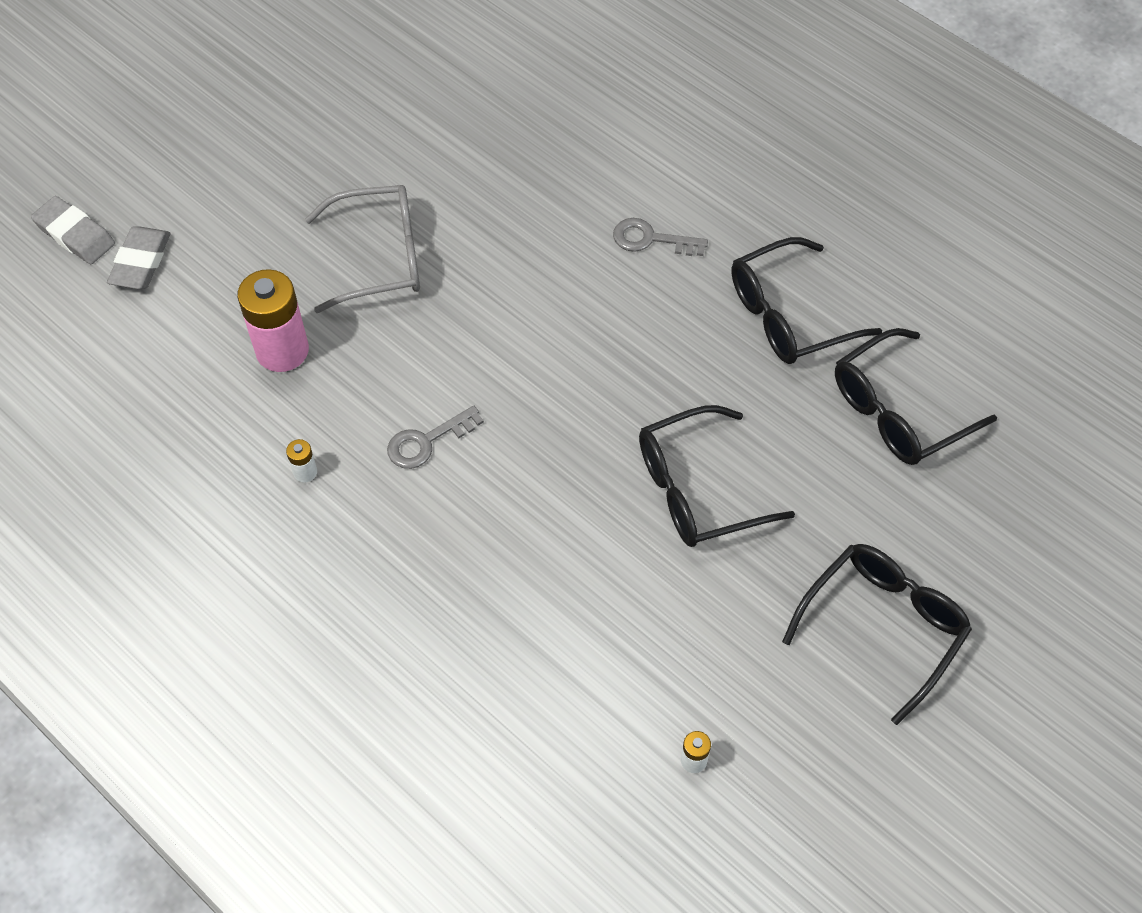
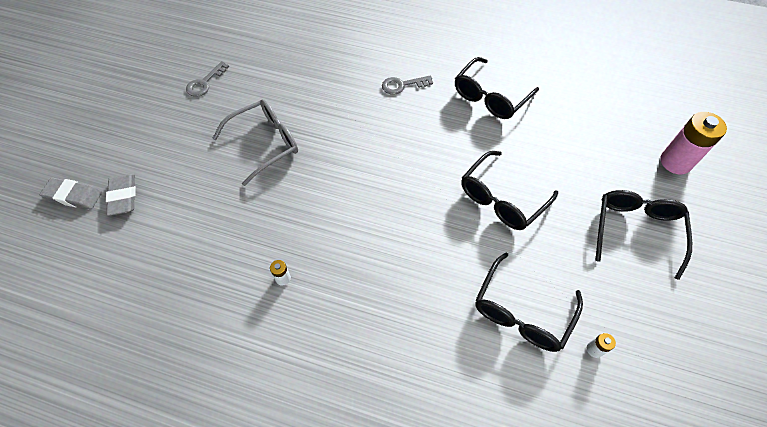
camera: 25 degrees left, 0 degrees up
pink battery [237,269,309,372] -> pink battery moved to [660,112,727,174]
grey key [387,406,484,469] -> grey key moved to [186,61,229,97]
black glasses [835,328,997,465] -> black glasses moved to [475,253,583,352]

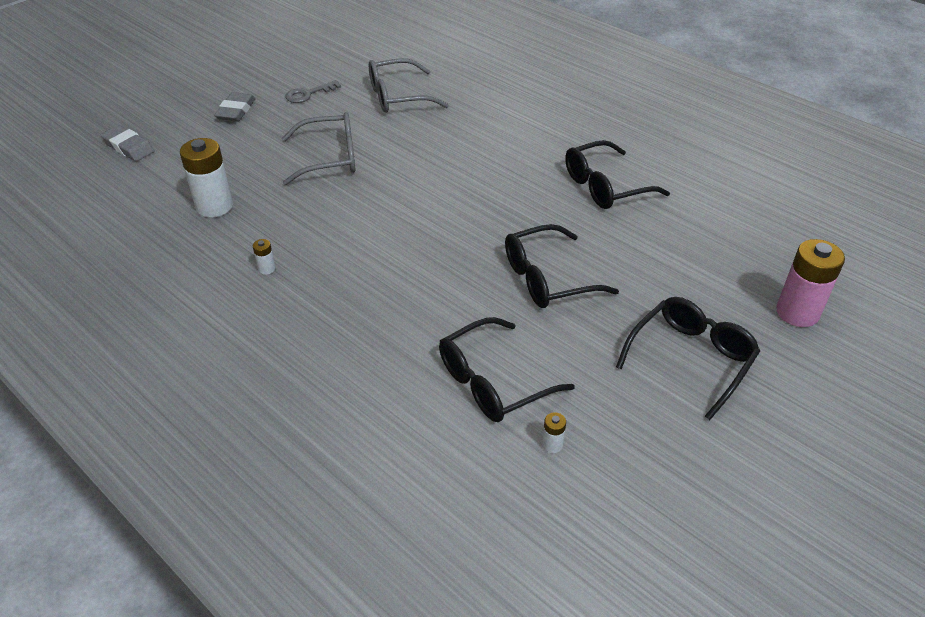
camera: 25 degrees right, 15 degrees down
grey eraser [106,173,136,216] -> grey eraser moved to [214,92,255,122]
grey key [382,75,433,95] -> none
none -> white battery [180,138,233,217]
none -> grey glasses [369,58,449,113]

